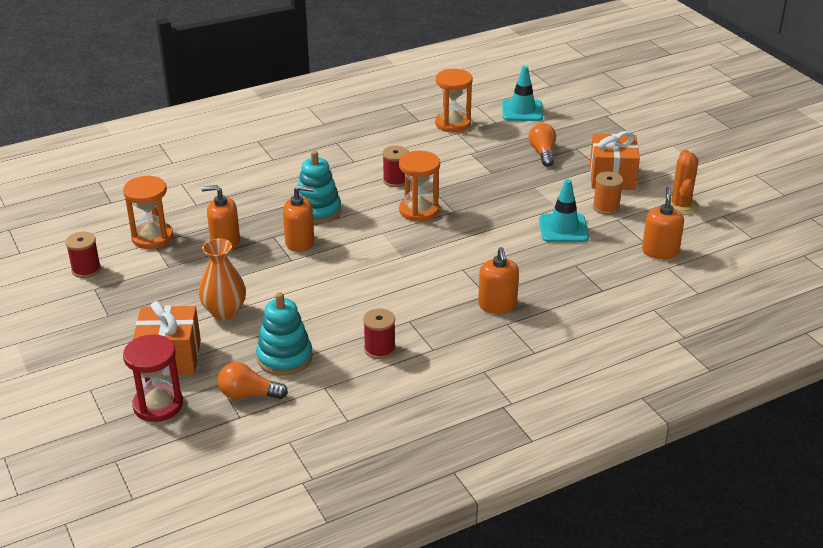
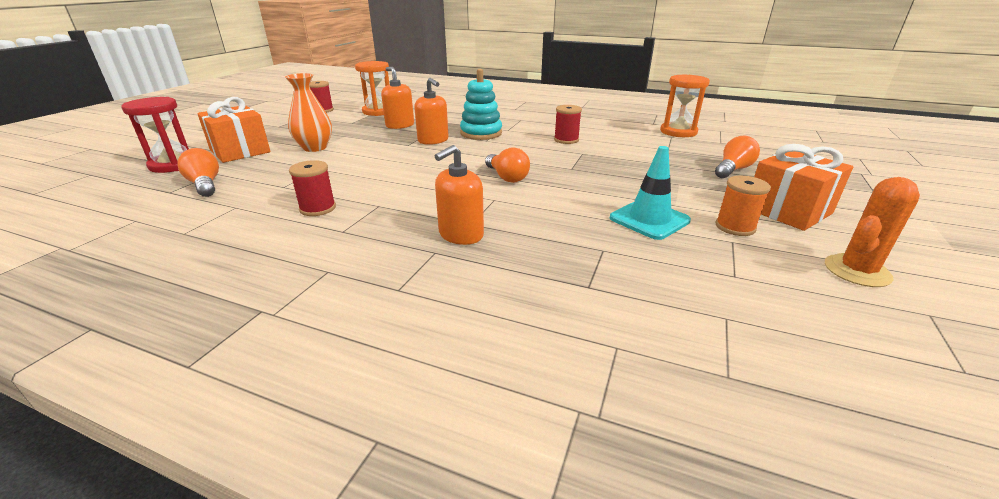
camera: 50 degrees right, 5 degrees down
turquoise stacking toy [256,292,313,376] -> none
orange hourglass [399,151,440,222] -> none
turquoise traffic cone [502,66,543,121] -> none
orange soap dispenser [642,187,684,259] -> none
none -> orange light bulb [485,147,530,183]

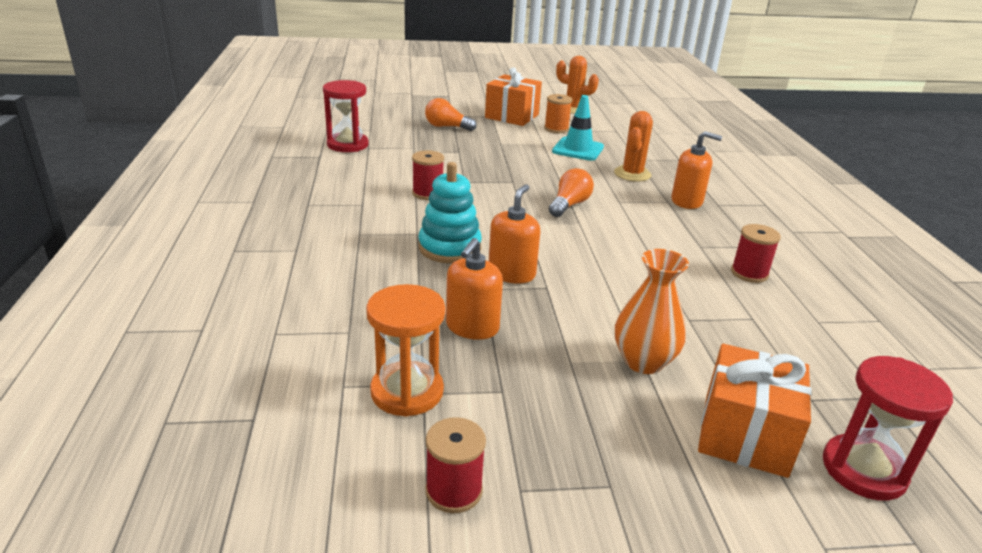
camera: 120 degrees left, 0 degrees up
orange light bulb [177,148,219,197] -> none
orange hourglass [660,75,710,137] -> red hourglass [323,80,369,152]
none -> orange cactus [614,111,653,182]

